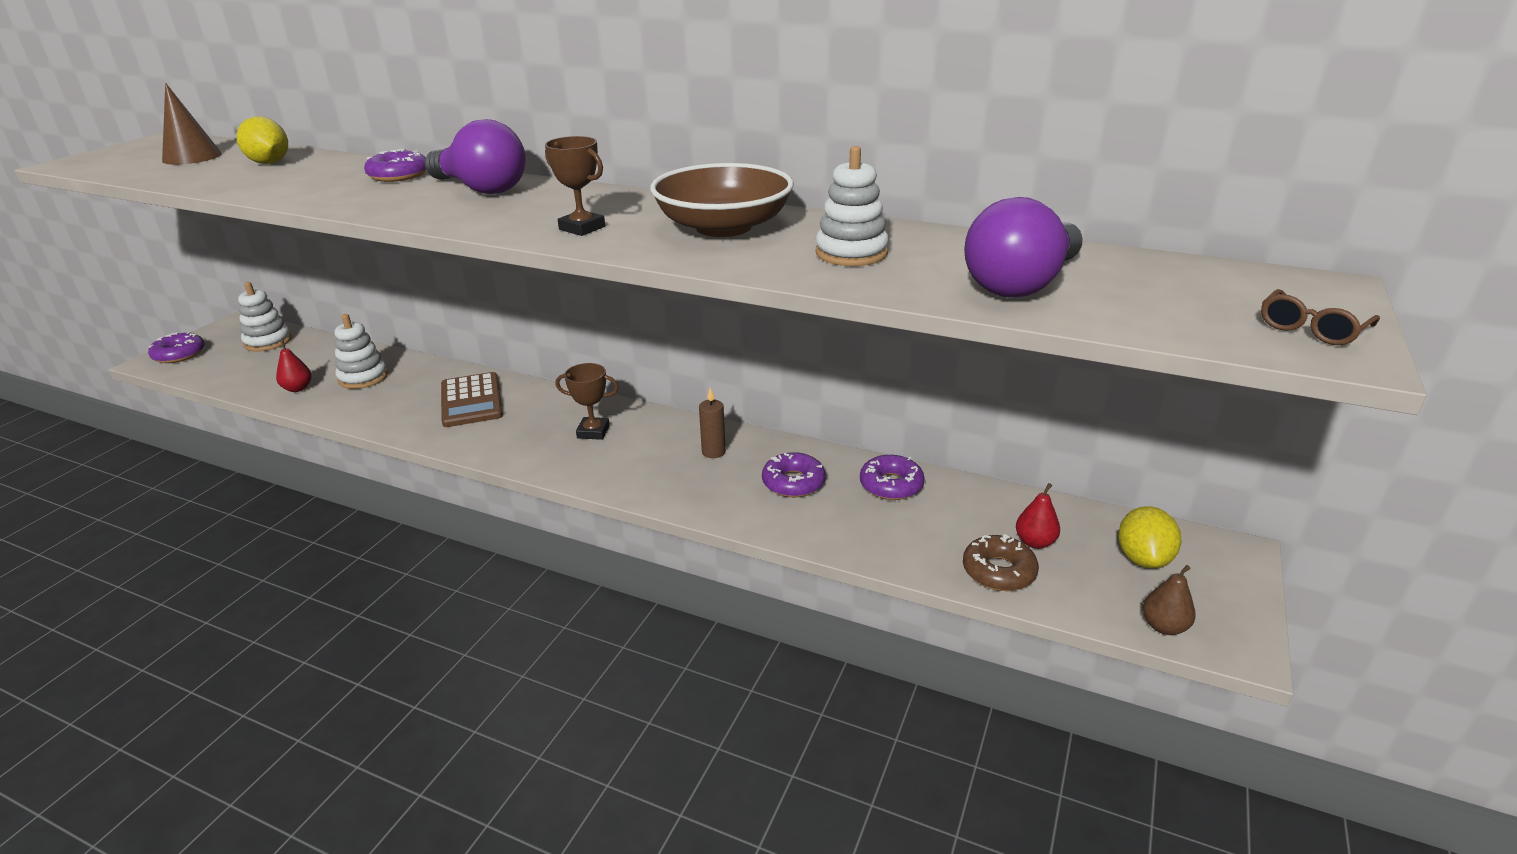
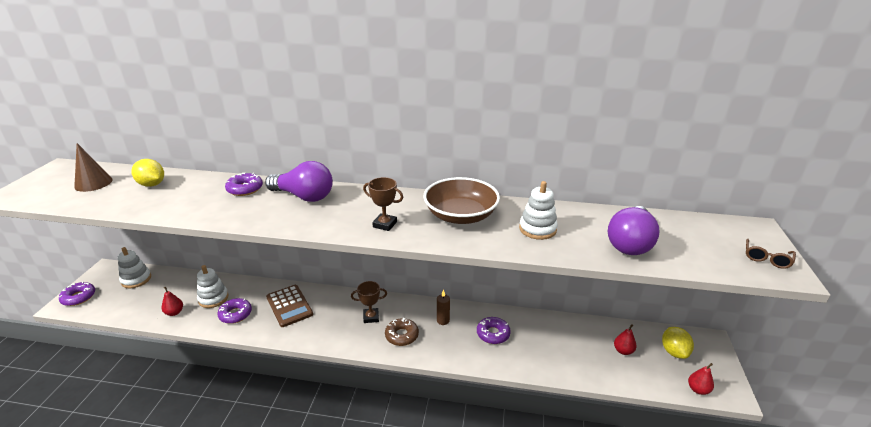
camera: 15 degrees left, 0 degrees up
purple donut [860,455,925,500] -> purple donut moved to [217,298,252,324]
brown donut [963,534,1039,591] -> brown donut moved to [385,318,419,346]
brown pear [1143,565,1196,635] -> red pear [688,363,714,395]

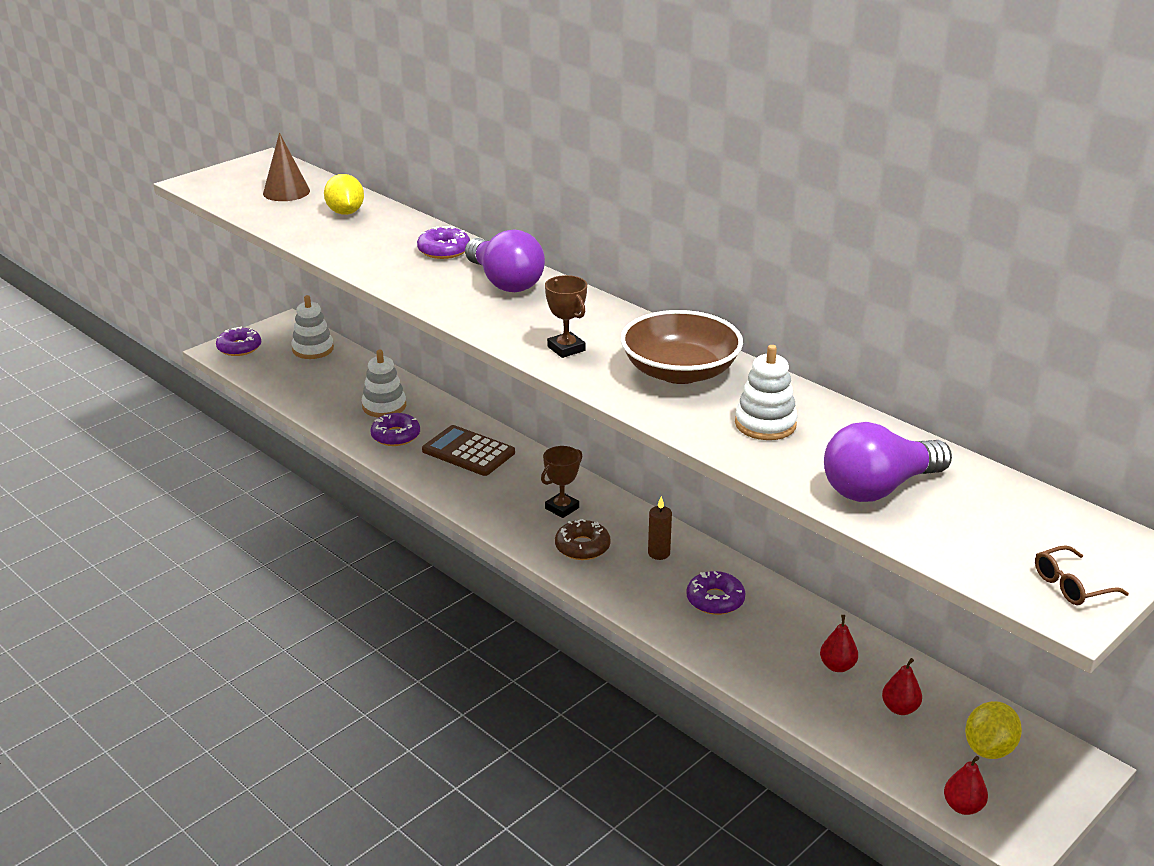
camera: 35 degrees right, 0 degrees up
red pear [162,287,183,316] -> red pear moved to [820,615,858,672]
brown calculator [266,285,313,327] -> brown calculator turned 120 degrees clockwise [422,425,515,476]
brown trophy [351,281,387,323] -> brown trophy turned 75 degrees counterclockwise [541,446,582,518]

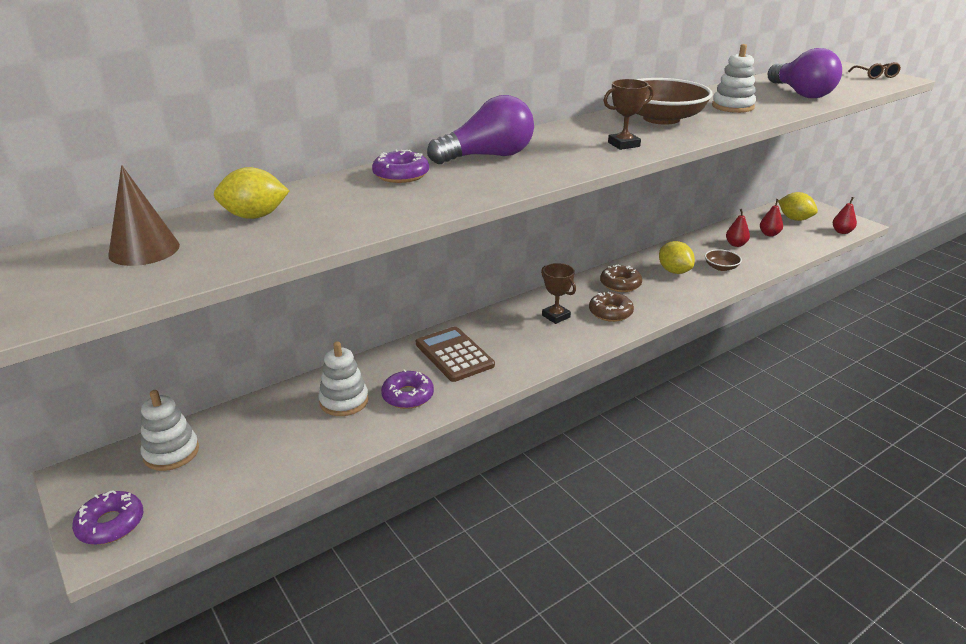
camera: 80 degrees left, 0 degrees up
brown calculator [422,425,515,476] -> brown calculator turned 105 degrees clockwise [416,327,495,382]
brown candle [648,496,672,560] -> brown donut [600,264,642,292]
purple donut [686,571,746,615] -> yellow lemon [659,241,695,274]
none -> brown bowl [705,249,742,271]

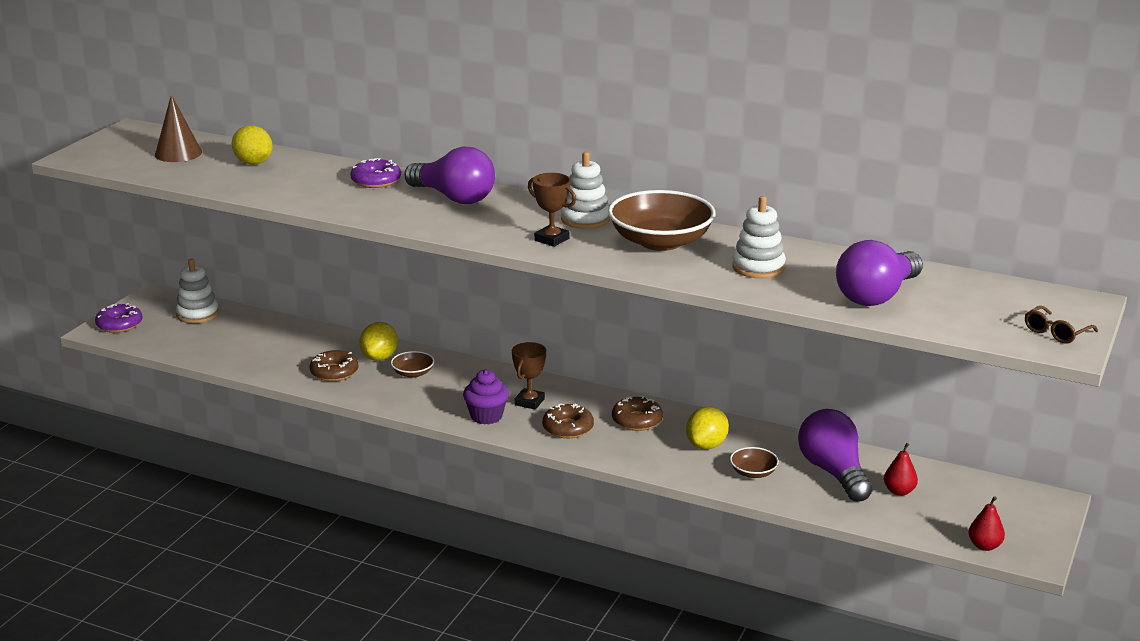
camera: 60 degrees right, 5 degrees down
white stacking toy [318,341,369,416] -> white stacking toy moved to [561,152,610,229]
purple donut [381,369,434,409] -> brown donut [309,350,358,381]
brown calculator [416,327,495,382] -> brown bowl [391,351,434,378]
red pear [726,209,750,247] -> purple light bulb [798,409,872,502]
yellow lemon [778,192,818,221] -> yellow lemon moved to [360,322,398,361]
none -> purple cupcake [463,370,509,425]

